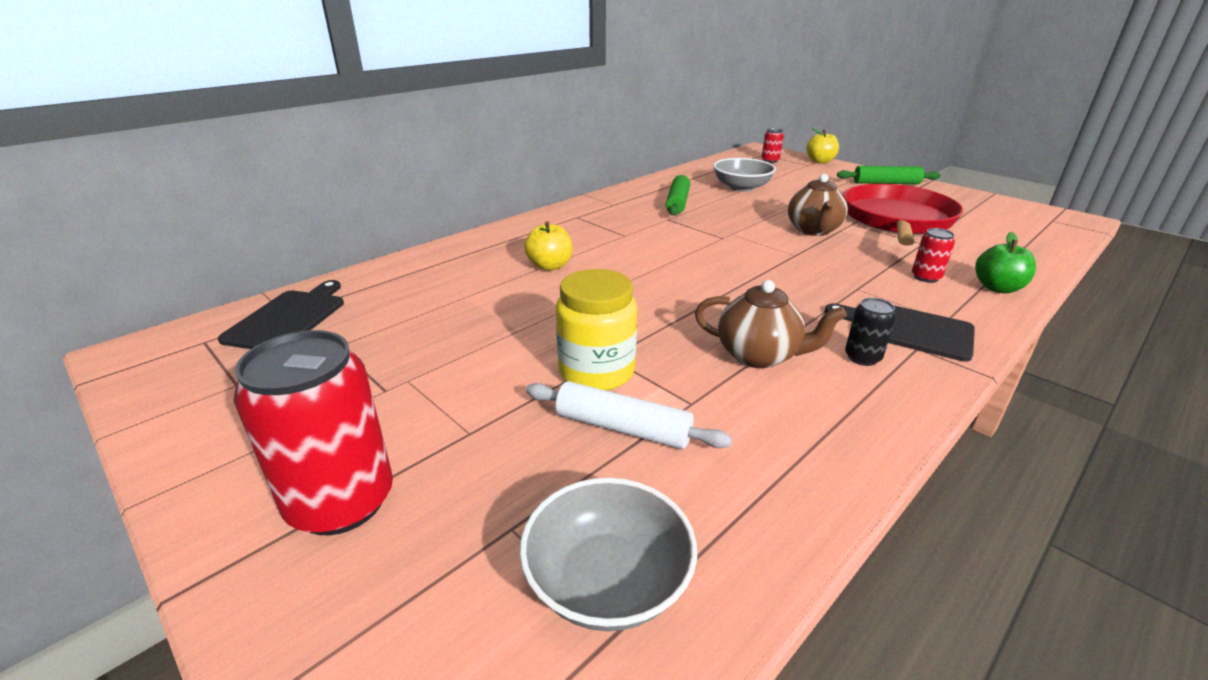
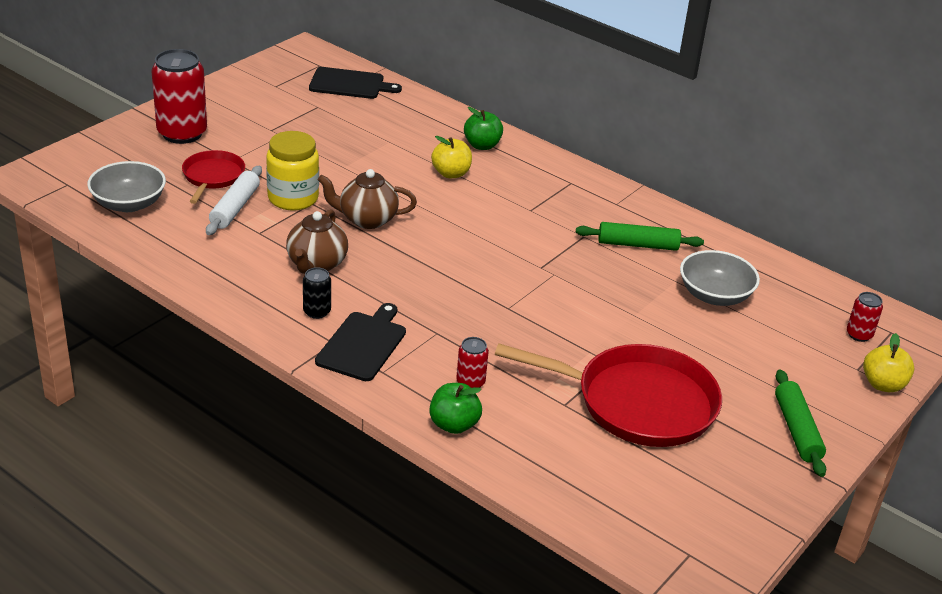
camera: 80 degrees right, 5 degrees up
brown teapot [788,174,848,236] -> brown teapot moved to [318,169,417,229]
none -> red pan [182,150,245,204]
none -> green apple [464,107,503,150]

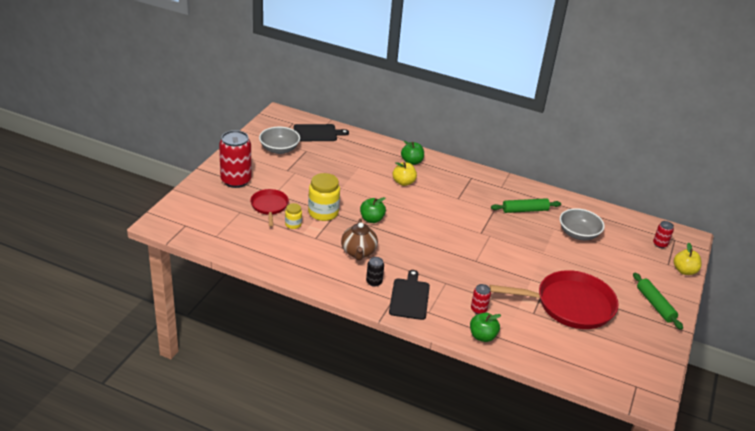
camera: 15 degrees left, 0 degrees up
grey bowl [87,161,166,212] -> grey bowl moved to [259,127,300,154]
white rolling pin [206,166,262,235] -> yellow jar [285,203,302,229]
brown teapot [318,169,417,229] -> green apple [360,197,386,223]

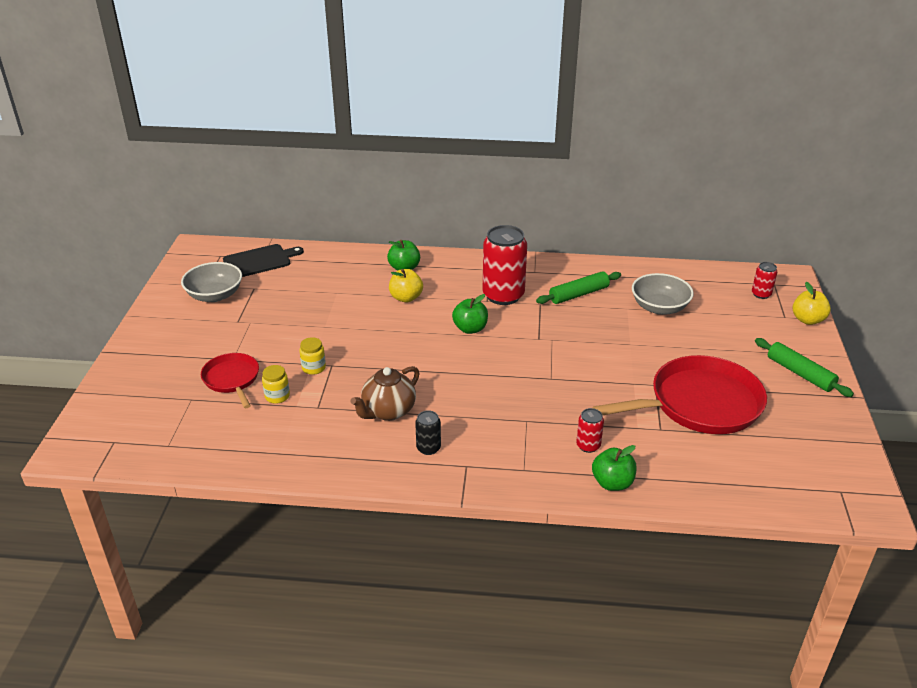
camera: 15 degrees left, 0 degrees up
red can [219,130,252,188] -> red can moved to [483,225,527,305]
yellow jar [308,173,340,221] -> yellow jar [300,337,326,375], size x0.53
brown teapot [341,218,378,260] -> brown teapot turned 60 degrees clockwise [350,366,420,421]
green apple [360,197,386,223] -> green apple moved to [452,294,488,334]
black cutting board [389,270,430,320] -> none

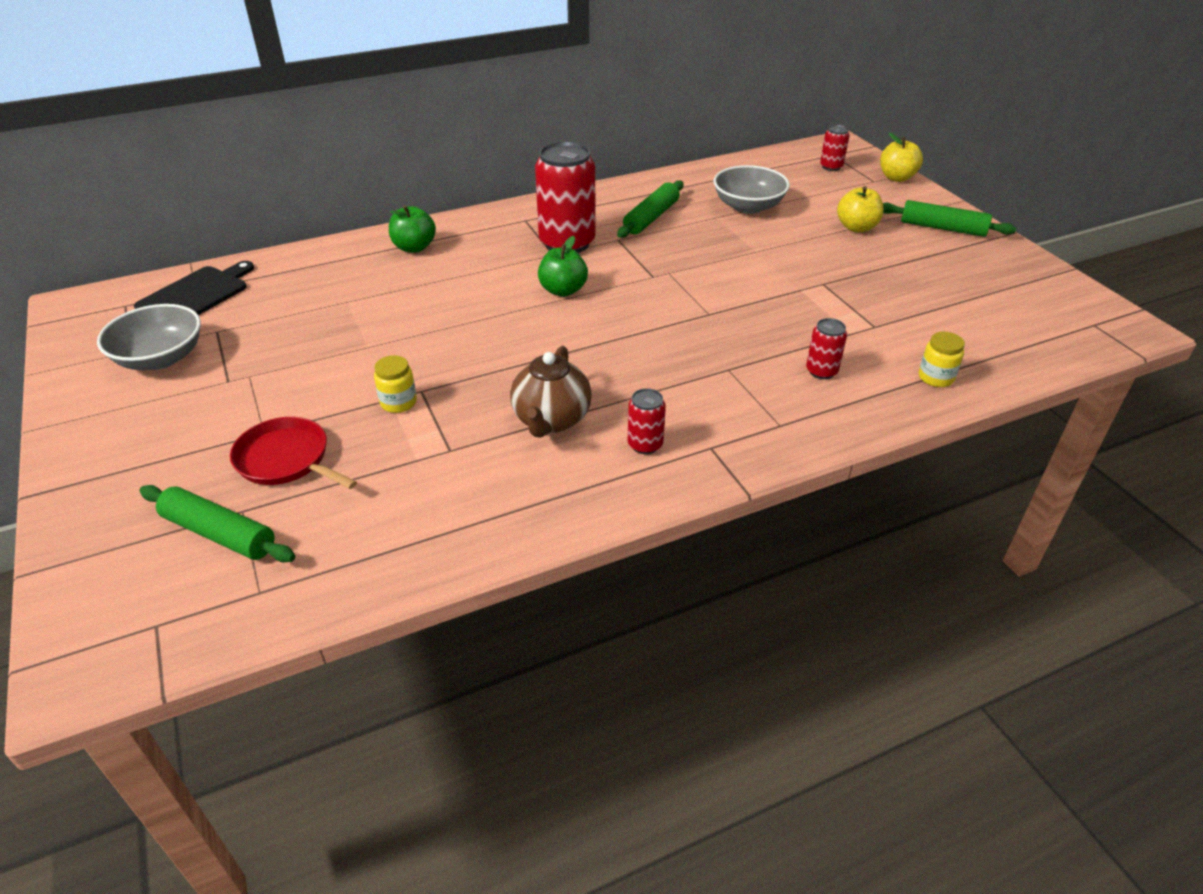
camera: 30 degrees left, 5 degrees up
yellow jar [262,365,290,404] -> yellow jar moved to [919,332,965,387]
yellow apple [389,269,423,302] -> yellow apple moved to [837,186,883,232]
black can [415,410,441,455] -> red can [628,388,666,454]
red pan [592,355,767,434] -> none
green apple [592,445,637,491] -> none
none -> green rolling pin [140,485,295,563]

